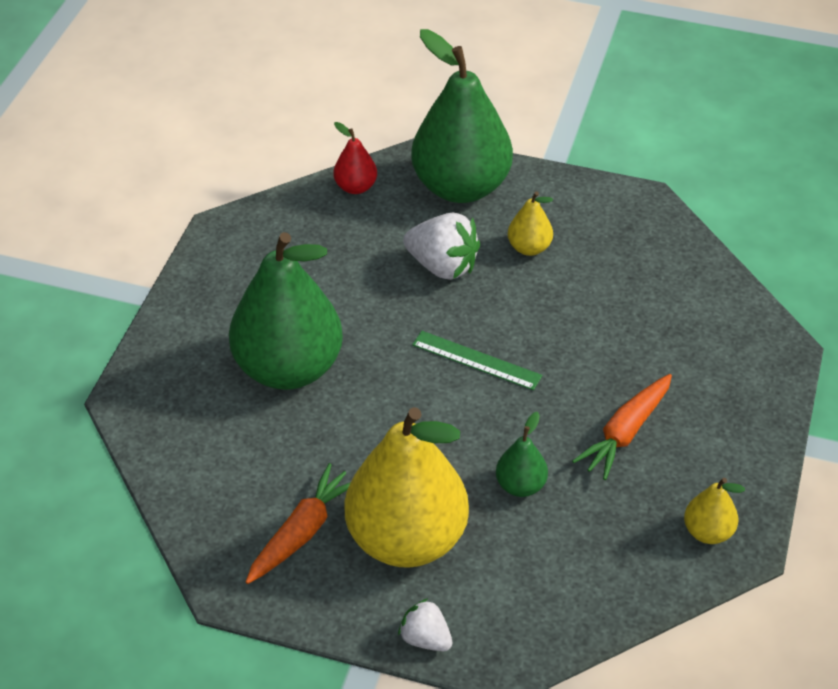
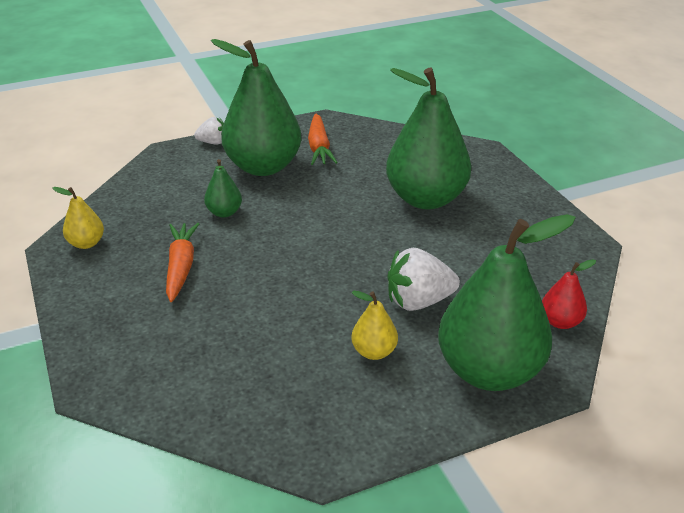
camera: 140 degrees right, 10 degrees down
yellow pear [345,407,469,568] -> green pear [211,39,301,176]
green ruler [412,331,542,390] -> none

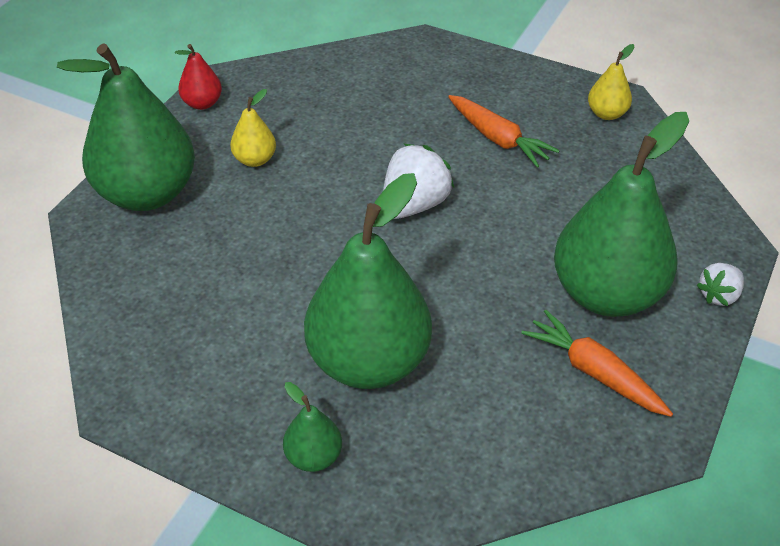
camera: 140 degrees right, 10 degrees up
green pear [204,159,242,218] -> green pear moved to [283,382,342,472]
white strawberry [388,248,460,311] -> white strawberry moved to [383,144,454,219]
red pear [542,259,596,329] -> red pear moved to [175,44,222,110]

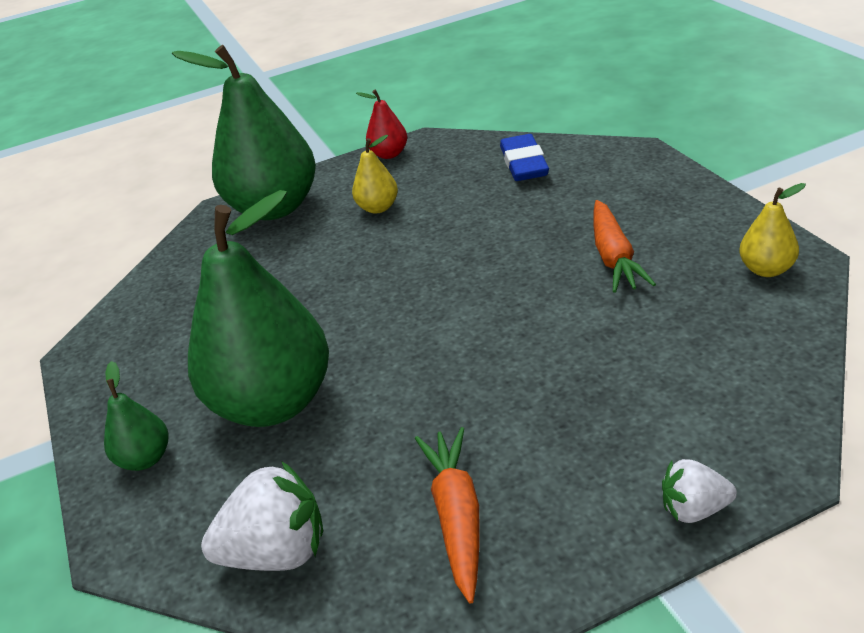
camera: 45 degrees right, 10 degrees down
white strawberry [383,144,454,219] -> white strawberry moved to [201,461,323,571]
green pear [554,112,689,317] -> none
none -> blue eraser [500,134,549,181]

